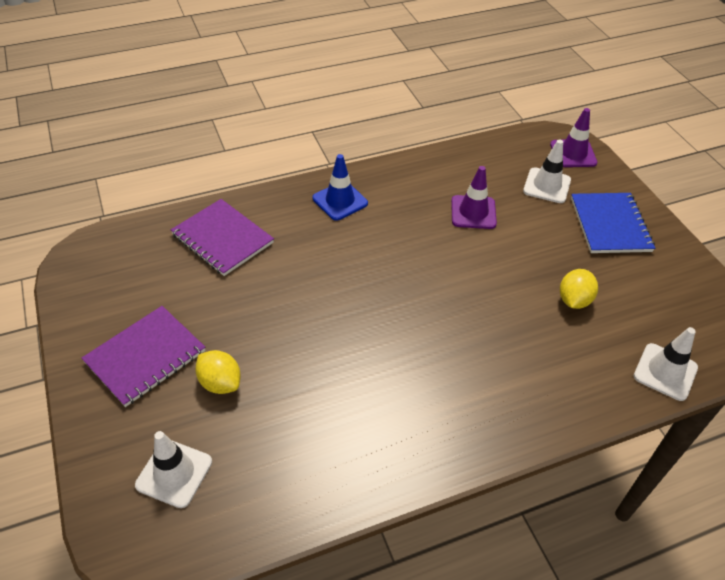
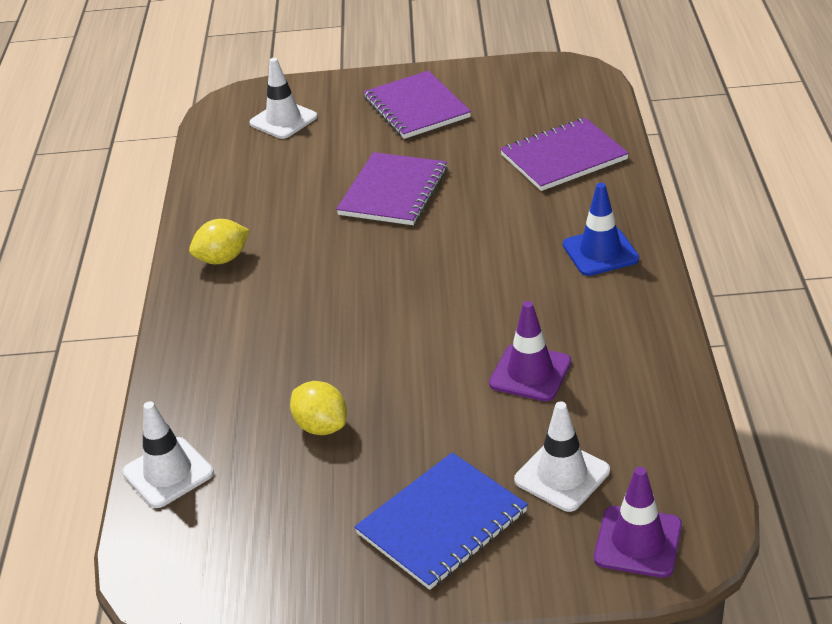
camera: 115 degrees right, 10 degrees down
yellow lemon [195,350,241,394] -> yellow lemon moved to [189,219,250,264]
blue notebook [571,193,655,253] -> blue notebook turned 60 degrees counterclockwise [354,452,528,590]
none -> purple notebook [336,152,447,225]

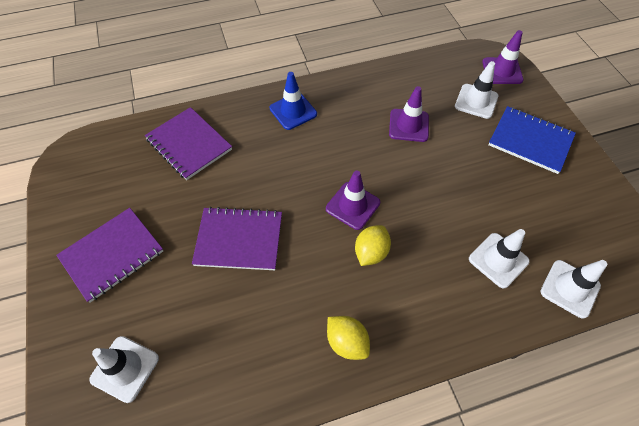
camera: 110 degrees left, 20 degrees up
yellow lemon [290,381,347,435] -> yellow lemon moved to [355,225,391,266]
none -> purple traffic cone [326,171,380,230]
none -> white traffic cone [469,229,530,289]

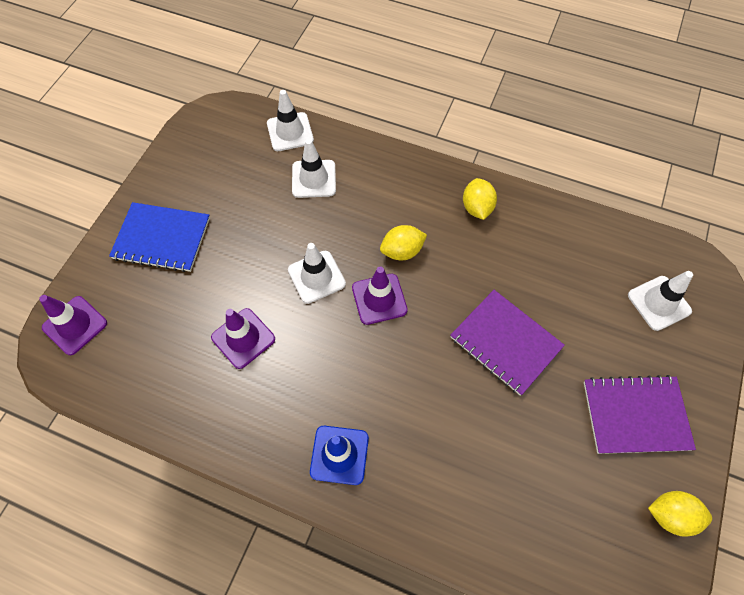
camera: 140 degrees left, 5 degrees up
purple notebook [145,107,232,180] -> none
white traffic cone [455,61,498,119] -> white traffic cone moved to [288,243,346,304]
blue notebook [488,106,576,174] -> blue notebook turned 60 degrees counterclockwise [109,202,210,272]
none -> yellow lemon [648,491,712,537]

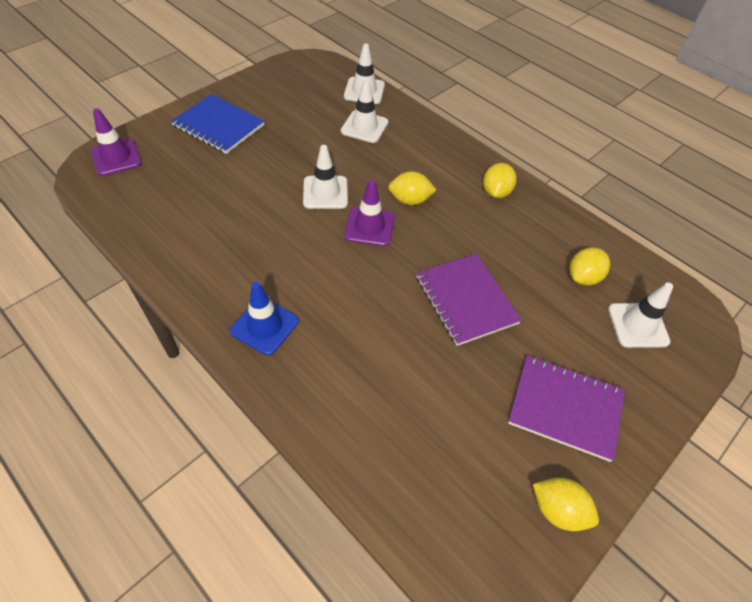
camera: 20 degrees right, 10 degrees down
purple traffic cone [211,308,275,369] -> none
none -> yellow lemon [570,247,610,286]

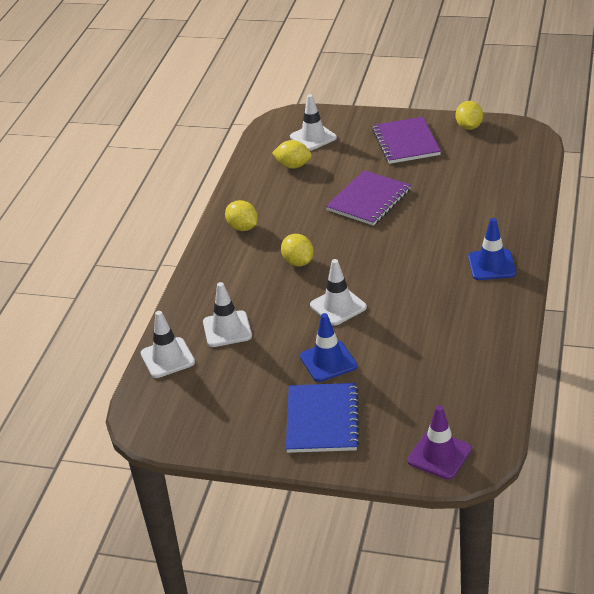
camera: 115 degrees left, 15 degrees down
purple traffic cone [344,179,395,246] -> none
yellow lemon [483,163,517,198] -> yellow lemon turned 60 degrees clockwise [225,200,258,231]
none -> blue traffic cone [300,313,357,382]

